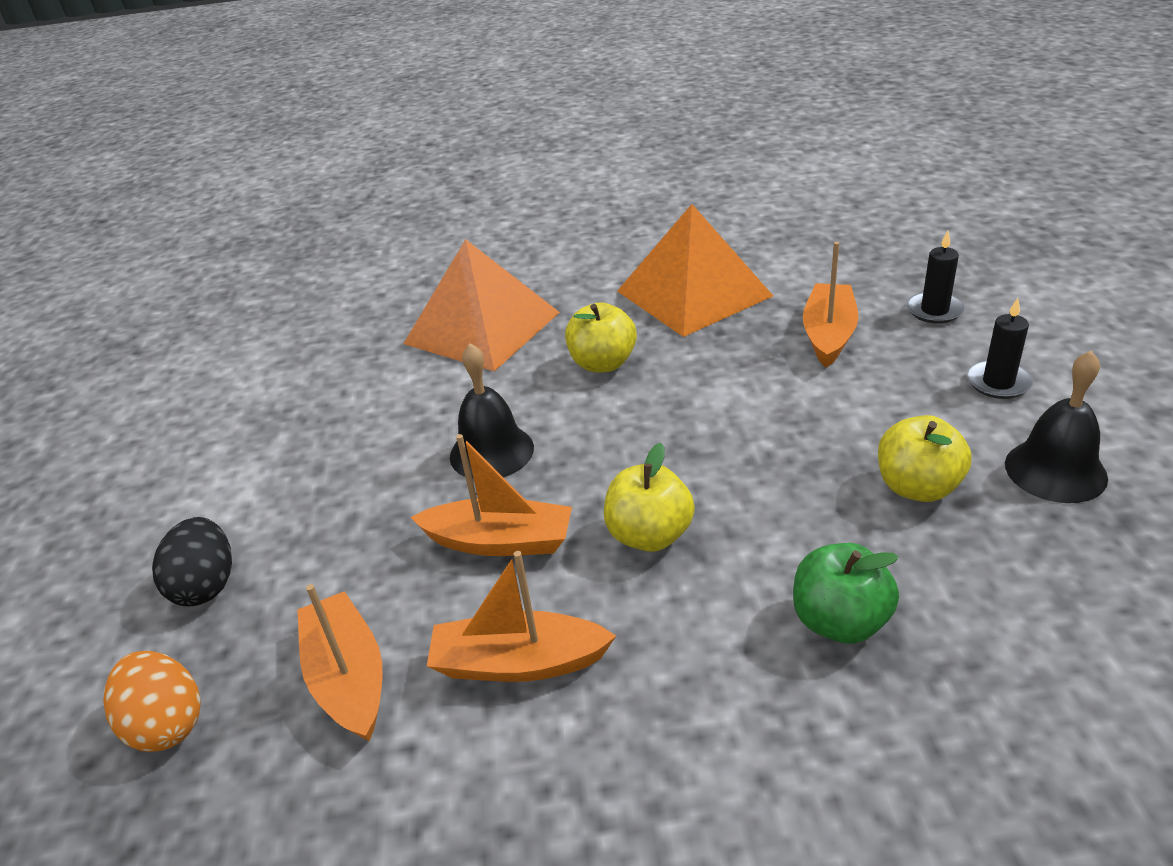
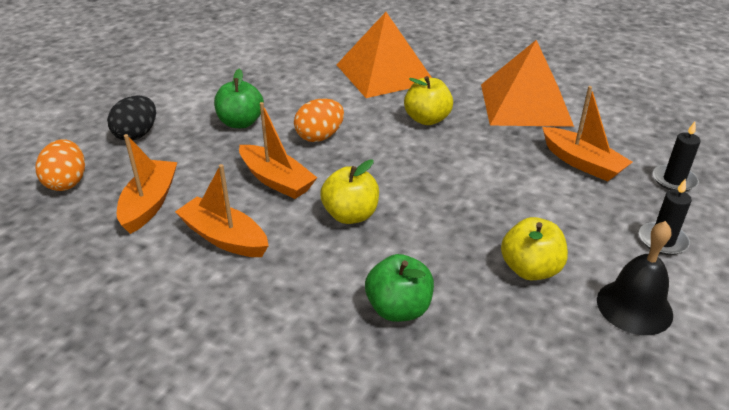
camera: 30 degrees right, 0 degrees up
black bell [450,343,534,479] -> orange egg [294,99,344,142]
orange boat [803,242,858,368] -> orange boat turned 90 degrees clockwise [542,86,632,181]
none -> green apple [214,69,264,128]

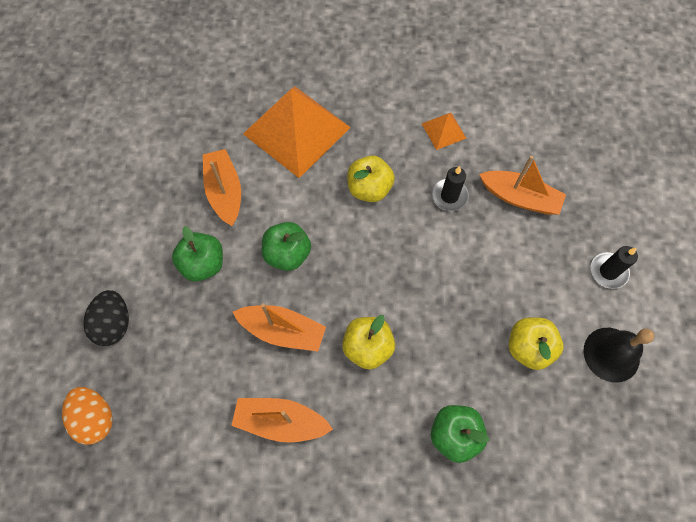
camera: 25 degrees left, 30 degrees up
orange boat [117,134,178,234] -> orange boat moved to [203,149,241,226]
orange egg [294,99,344,142] -> green apple [262,222,311,271]
orange pyramid [481,40,574,127] -> orange pyramid [422,113,466,150], size x0.44
black candle [653,122,700,192] -> black candle moved to [432,166,469,211]

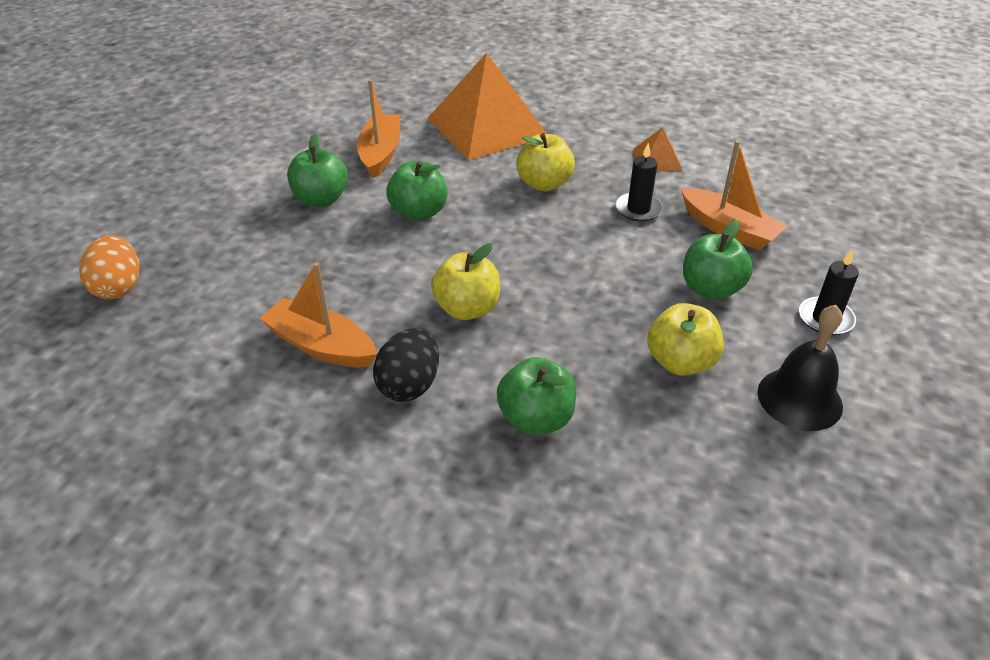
camera: 20 degrees right, 25 degrees down
black egg [83,290,129,346] -> black egg moved to [373,328,439,402]
orange boat [233,303,326,352] -> none
none -> green apple [683,220,753,300]

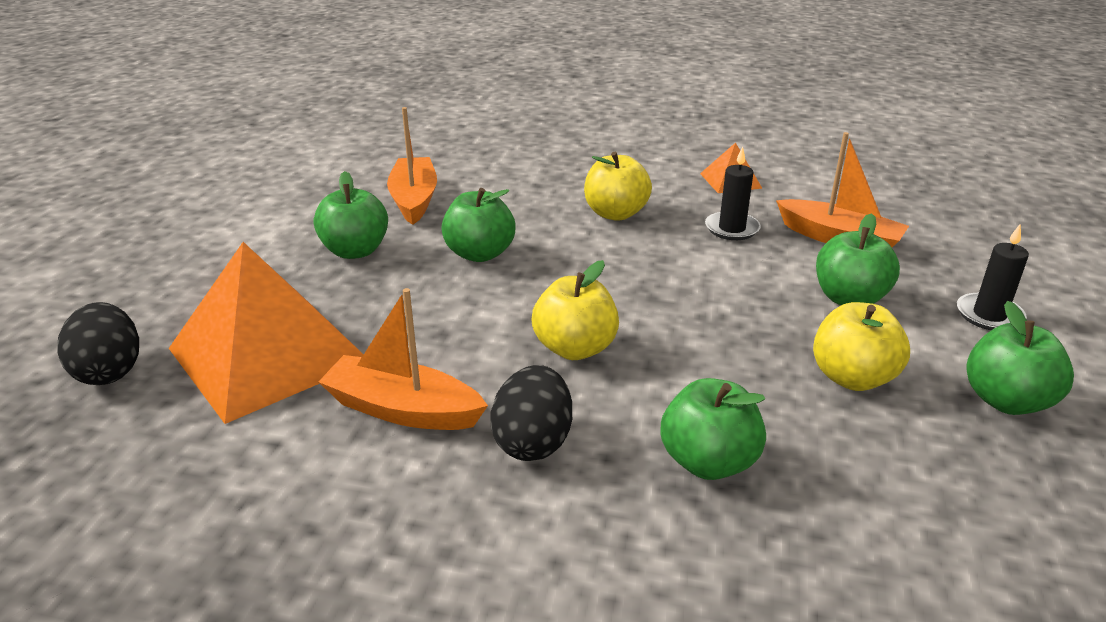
camera: 10 degrees left, 10 degrees down
orange egg [79,235,139,299] -> black egg [57,302,139,385]
orange pyramid [427,53,547,160] -> orange pyramid moved to [169,242,364,424]
black bell [758,305,843,431] -> green apple [967,301,1074,415]

